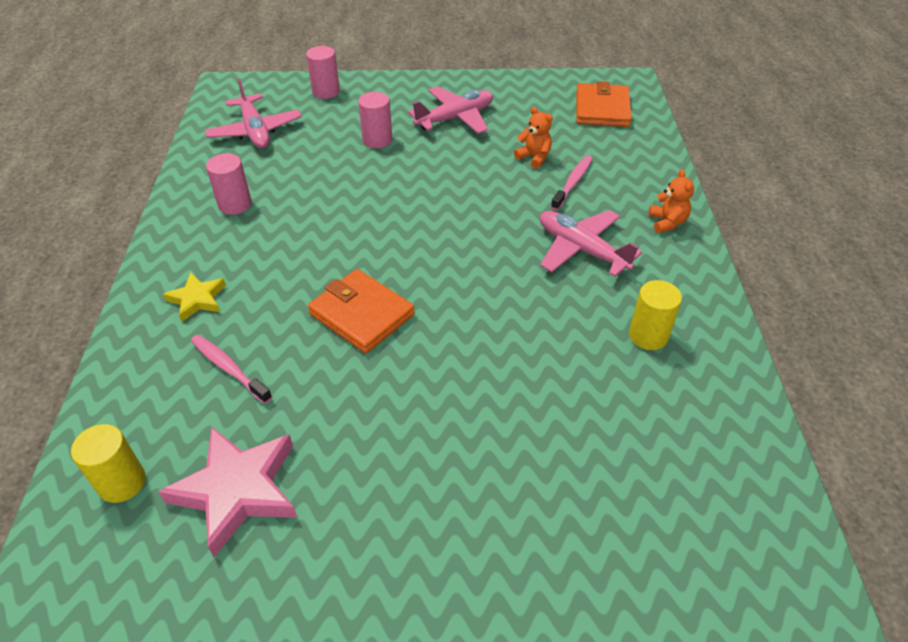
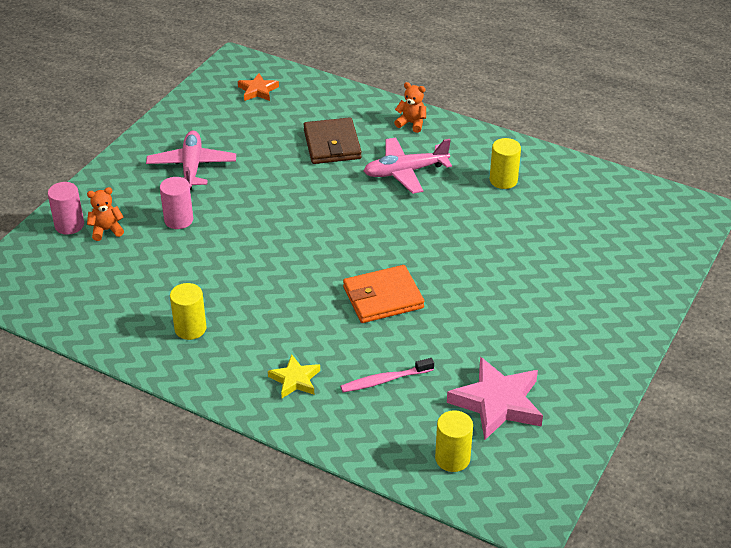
camera: 60 degrees left, 5 degrees down
pink plane [205,78,302,149] -> none
pink cylinder [206,153,252,215] -> yellow cylinder [170,283,207,340]
orange teddy bear [514,107,553,169] -> orange teddy bear moved to [87,187,124,241]
pink toothbrush [551,155,593,211] -> brown wallet [303,117,362,164]
orange wallet [577,81,632,127] -> orange star [238,73,279,101]

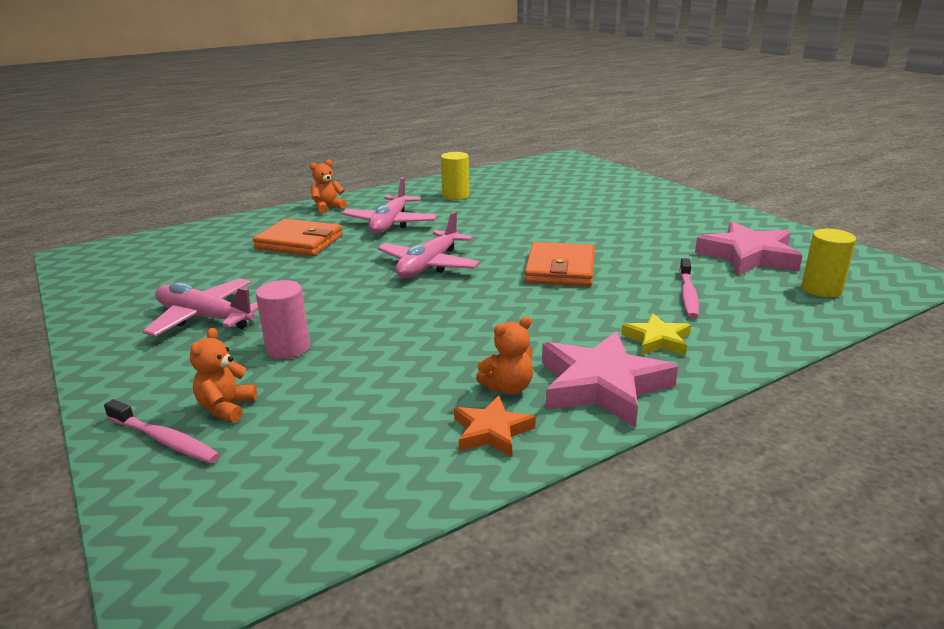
camera: 60 degrees left, 15 degrees down
pink cylinder [48,182,84,235] -> pink toothbrush [104,399,220,463]
yellow cylinder [170,283,207,340] -> orange teddy bear [476,317,533,394]
orange star [238,73,279,101] -> orange star moved to [454,396,536,457]
brown wallet [303,117,362,164] -> orange wallet [253,219,343,256]
none -> pink plane [377,211,480,278]
none -> pink star [542,331,678,428]

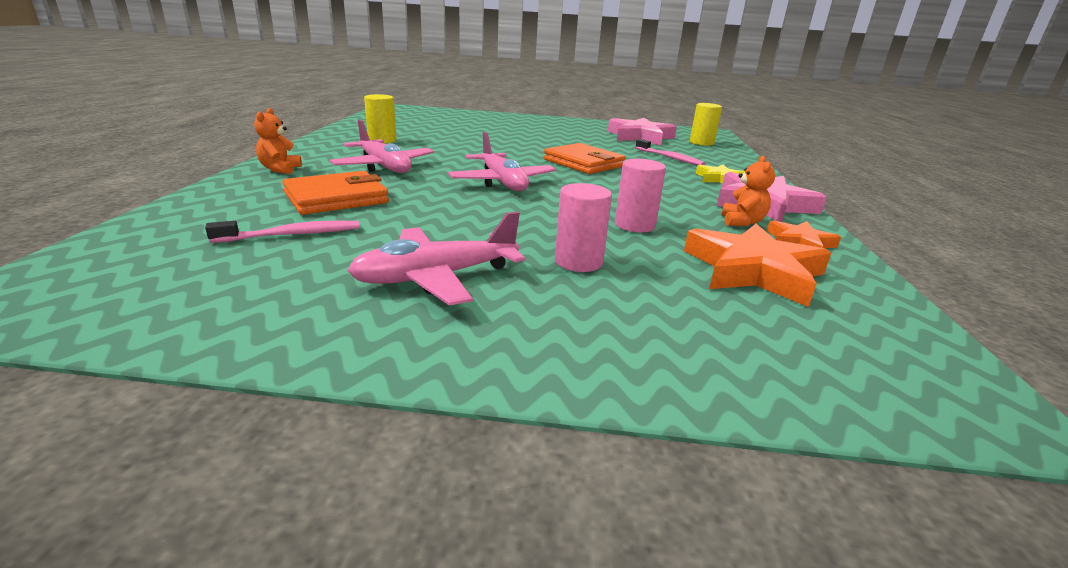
camera: 55 degrees left, 0 degrees up
pink toothbrush [104,399,220,463] -> pink toothbrush moved to [205,220,360,243]
orange teddy bear [190,328,257,422] -> none
none -> pink cylinder [615,159,666,232]
none -> orange star [684,223,831,307]

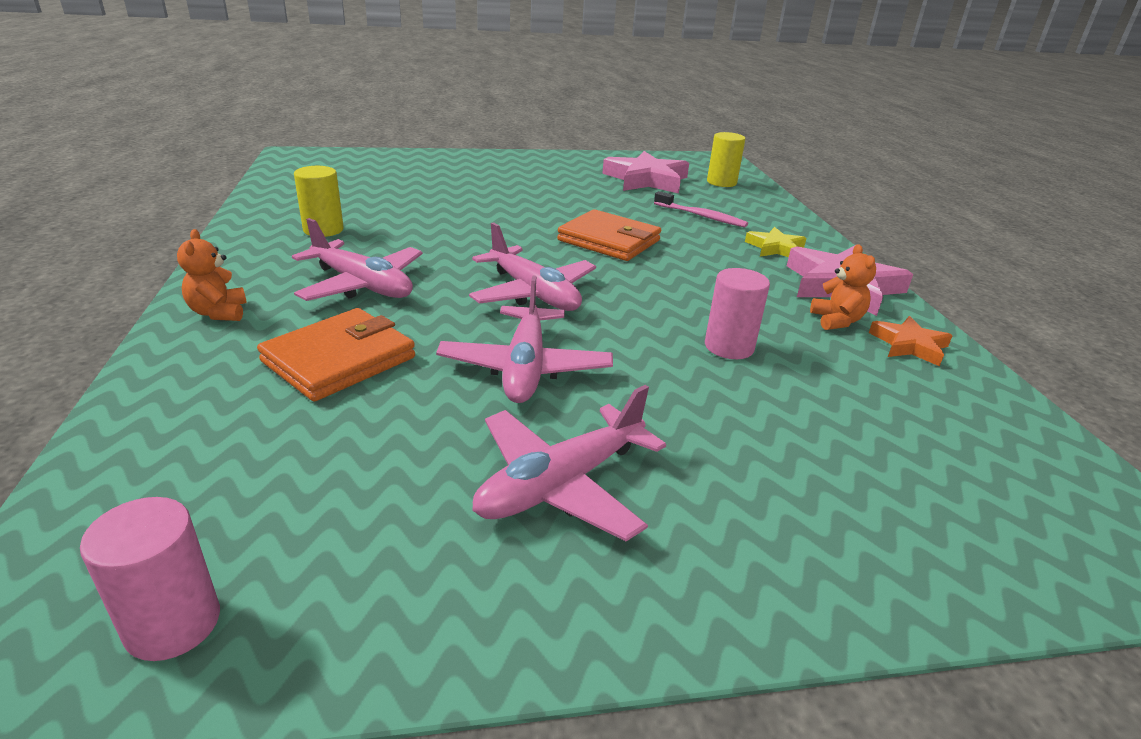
camera: 15 degrees left, 5 degrees up
pink toothbrush [205,220,360,243] -> none
pink cylinder [555,183,612,272] -> pink cylinder moved to [80,497,220,661]
orange star [684,223,831,307] -> none
none -> pink plane [436,275,613,403]

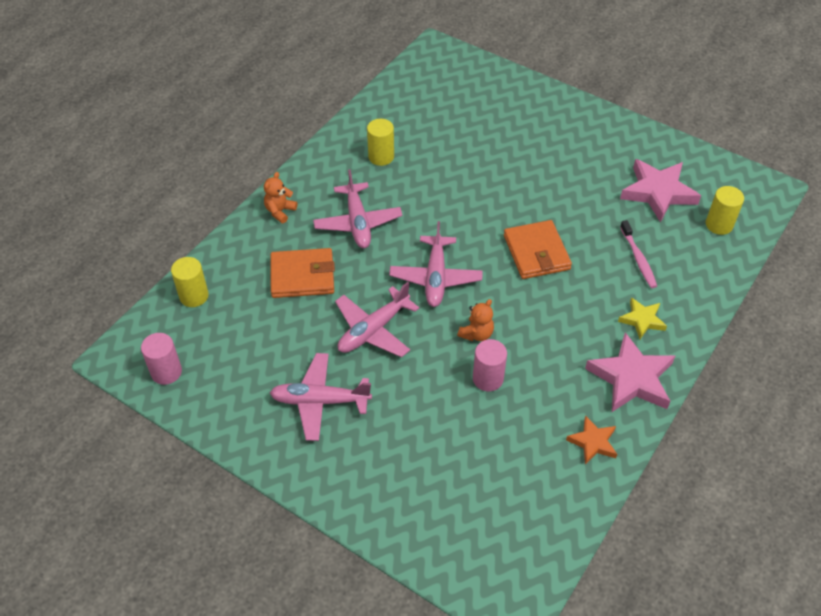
camera: 45 degrees right, 20 degrees up
orange teddy bear [810,244,876,330] -> orange teddy bear moved to [457,299,494,341]
none -> yellow cylinder [171,257,209,307]

